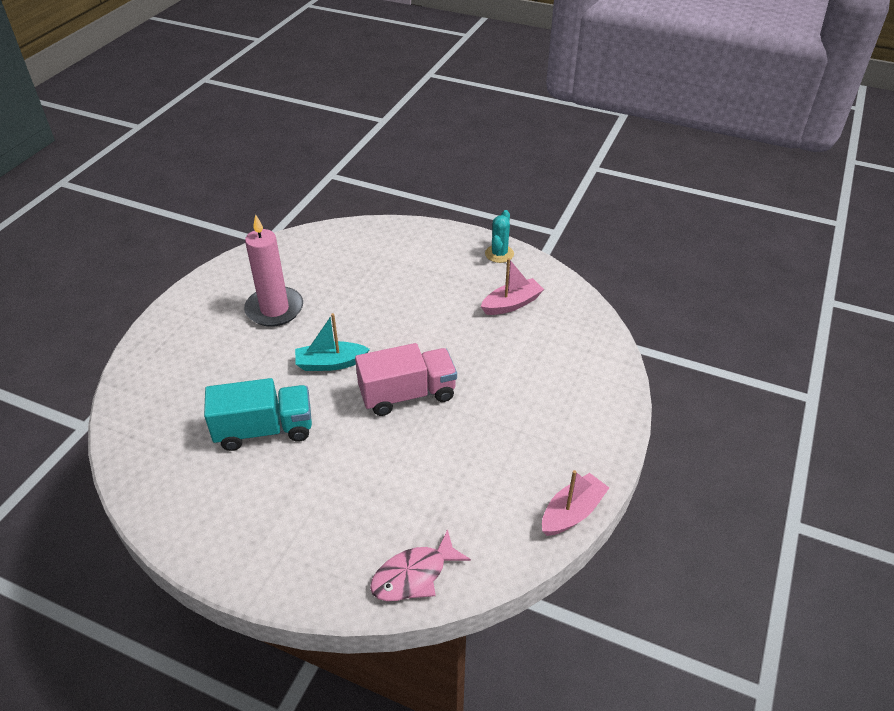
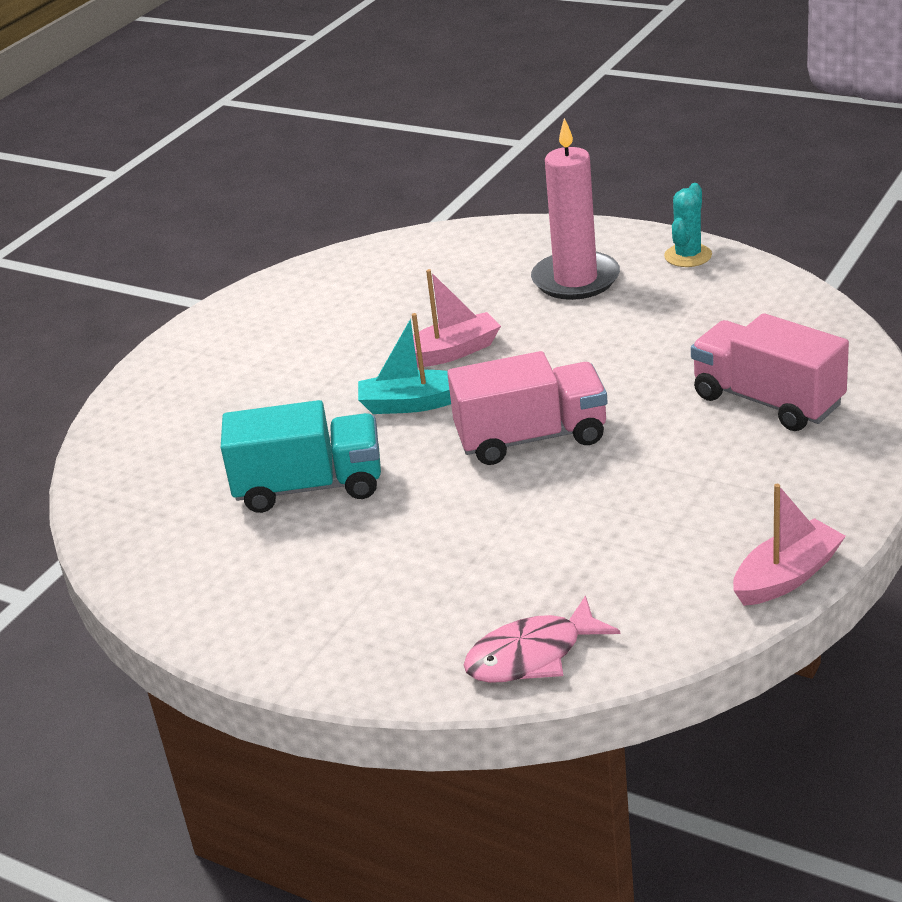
camera: 10 degrees right, 10 degrees down
pink candle [244,214,303,327] -> pink candle moved to [531,118,620,300]
pink boat [481,258,544,315] -> pink boat moved to [413,269,501,368]
none -> pink truck [691,313,849,431]

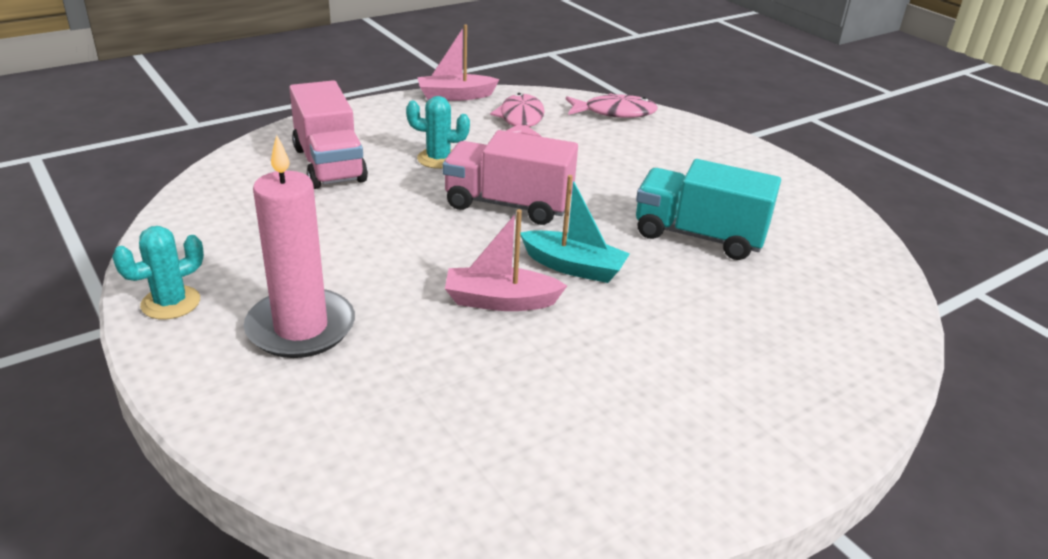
camera: 160 degrees left, 0 degrees up
none -> turquoise cactus [406,96,470,169]
none -> pink fish [490,93,545,137]

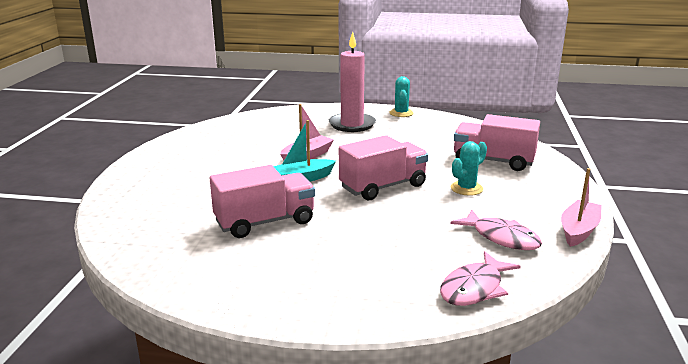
camera: 135 degrees right, 10 degrees down
turquoise truck [636,159,781,260] -> pink truck [210,165,315,238]

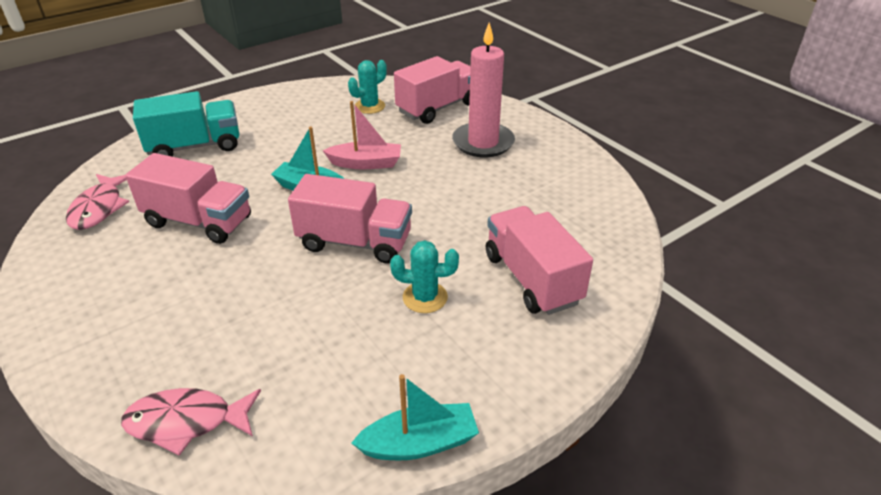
camera: 45 degrees right, 15 degrees up
turquoise cactus [389,76,414,117] -> turquoise cactus moved to [348,60,387,114]
pink fish [451,210,542,250] -> pink fish moved to [66,174,129,230]
pink boat [561,168,602,247] -> turquoise boat [351,374,479,460]
none -> turquoise truck [133,91,239,157]
none -> pink truck [394,56,471,124]

